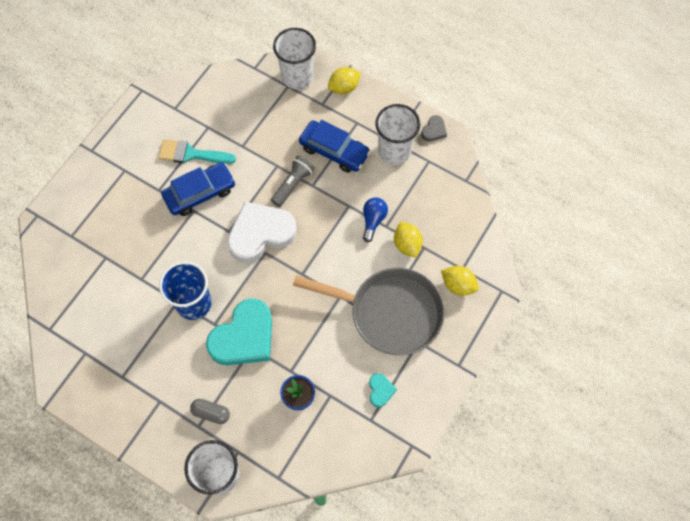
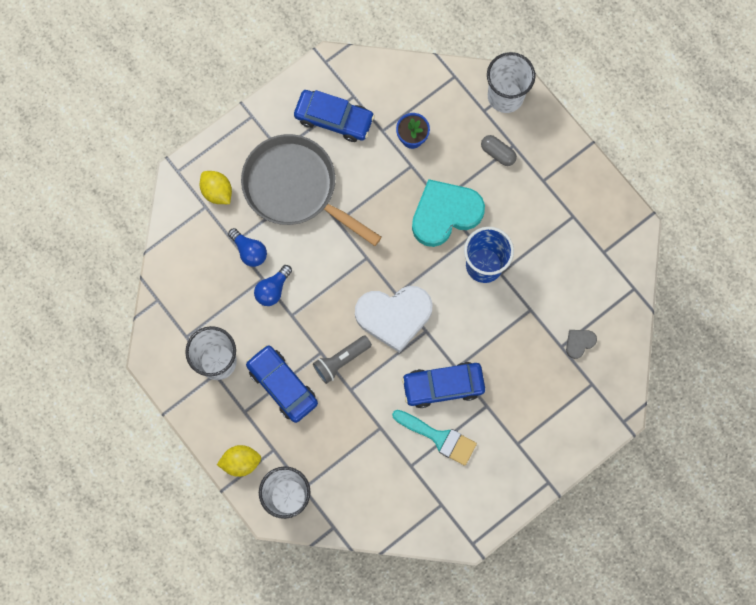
camera: 160 degrees left, 10 degrees up
turquoise heart [369,373,397,407] -> blue car [294,90,375,142]
yellow lemon [394,222,423,258] -> blue light bulb [228,228,267,267]
grey heart [421,115,447,141] -> grey heart moved to [566,330,597,359]

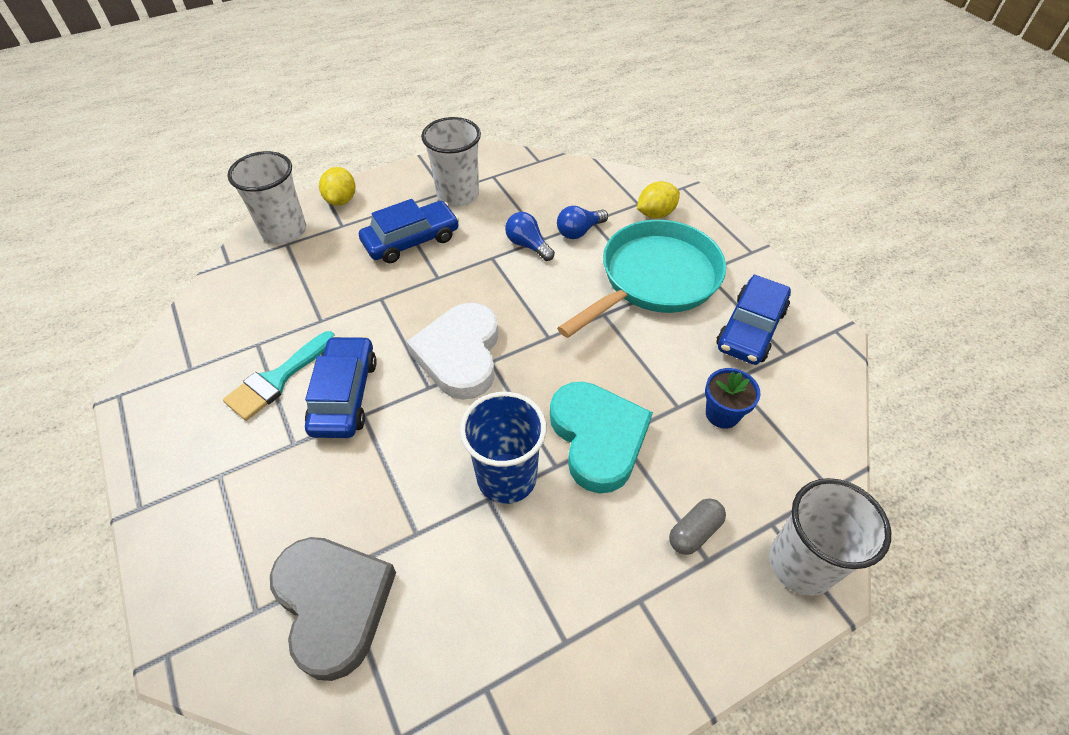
camera: 100 degrees right, 25 degrees down
grey pan [241,134,382,246] -> turquoise pan [557,220,726,338]
grey flashlight [313,336,372,384] -> none
grey heart [566,330,597,359] -> grey heart [270,537,396,681], size x2.30

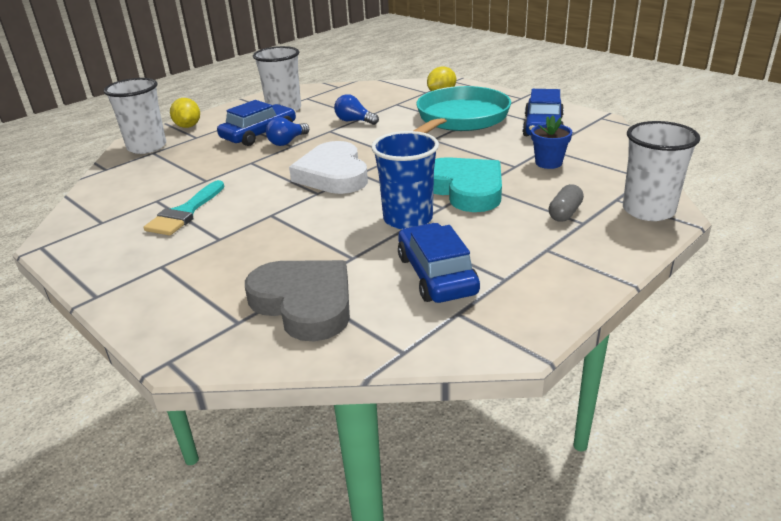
camera: 15 degrees left, 20 degrees down
blue car [305,336,377,438] -> blue car moved to [398,223,480,303]
blue light bulb [557,206,608,239] -> blue light bulb moved to [266,117,309,146]

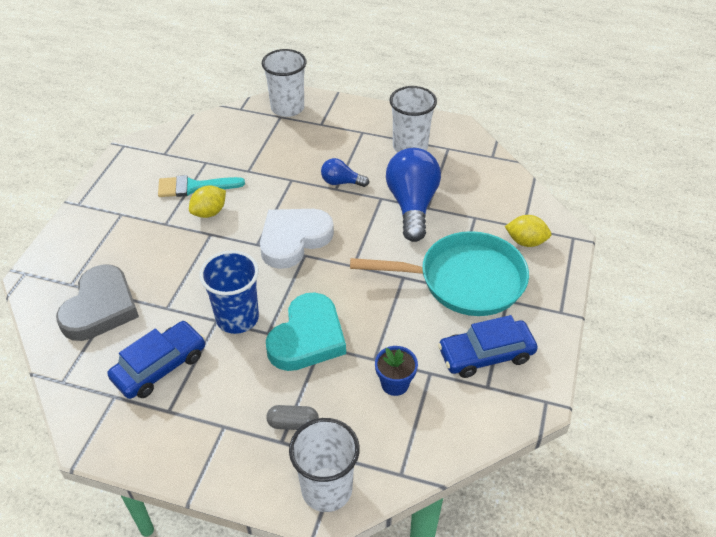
camera: 60 degrees right, 15 degrees up
yellow lemon [170,98,200,128] -> yellow lemon moved to [189,185,226,218]
blue car [217,100,296,146] -> none
blue light bulb [334,94,379,125] -> blue light bulb [386,148,441,242], size x2.00

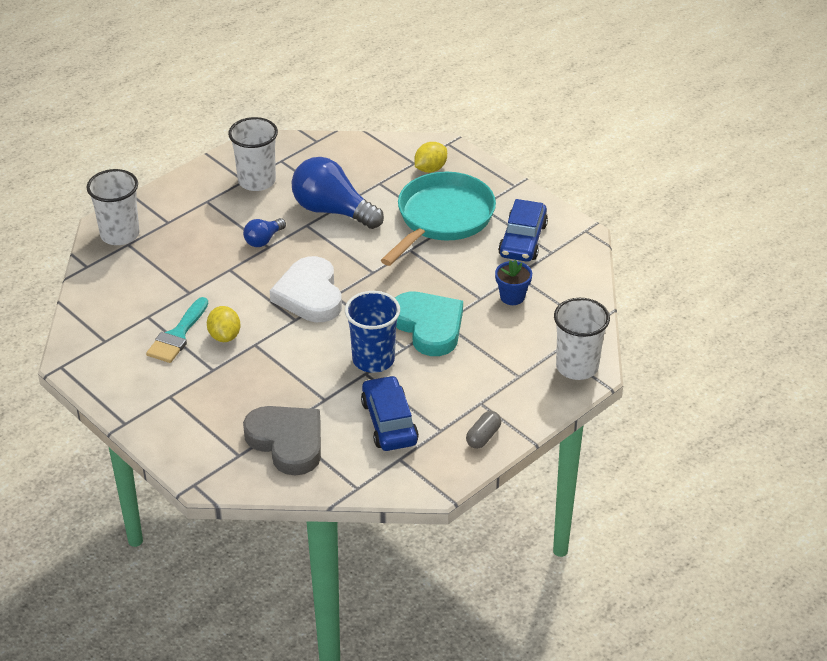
camera: 60 degrees left, 5 degrees down
grey capsule [267,405,319,430] -> grey capsule moved to [466,411,501,449]

